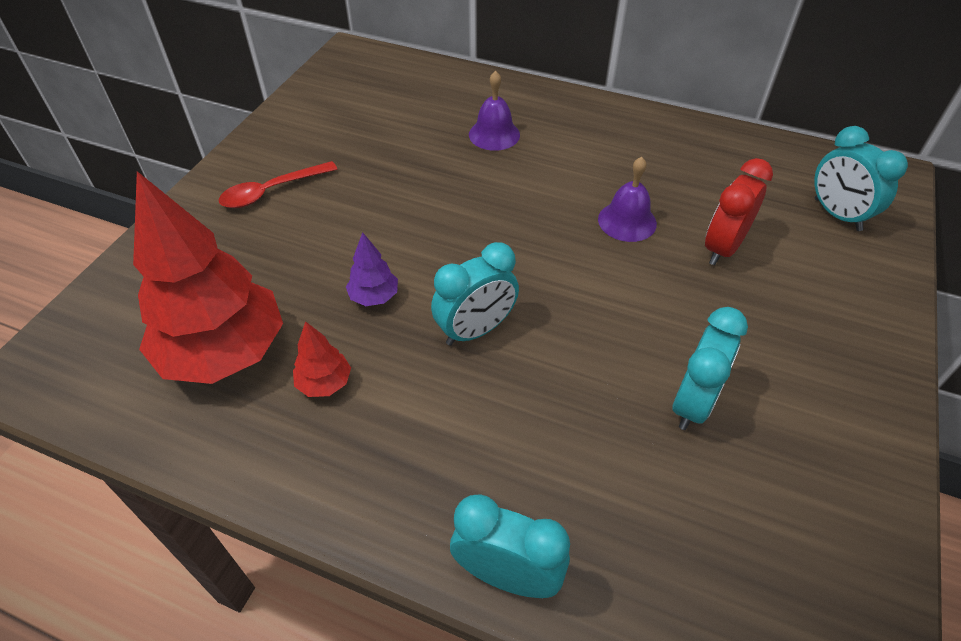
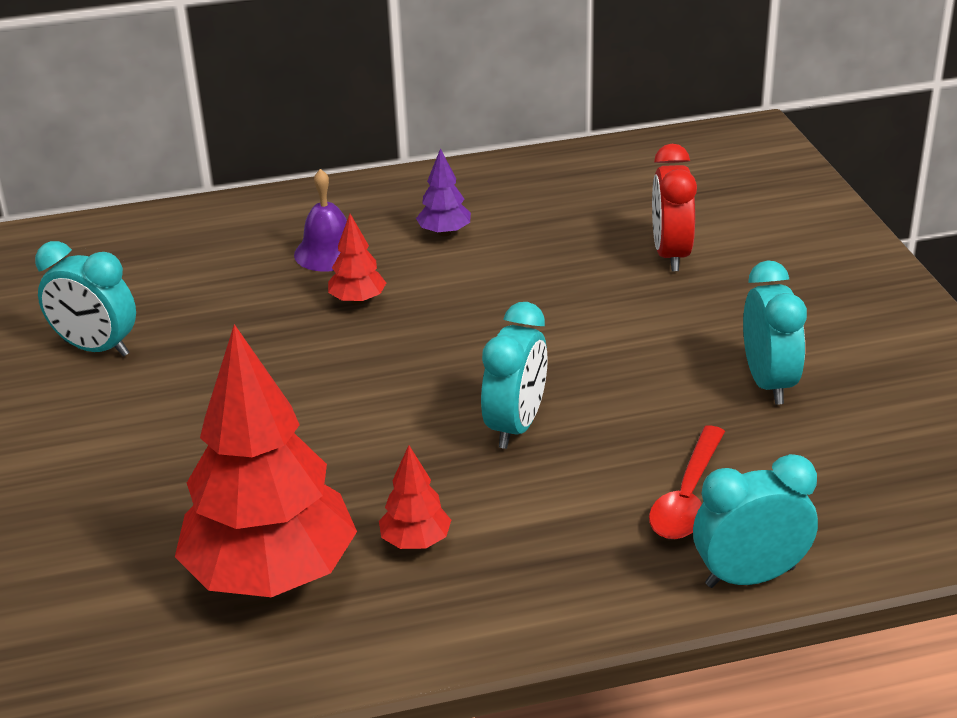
camera: 35 degrees left, 15 degrees down
red spoon [219,161,337,208] -> red spoon moved to [649,426,725,539]
purple tree [346,232,398,306] -> purple tree moved to [416,148,471,236]
purple bell [598,157,657,242] -> none
turquoise clock [814,126,908,231] -> turquoise clock moved to [35,241,136,357]
none -> red tree [328,214,386,305]

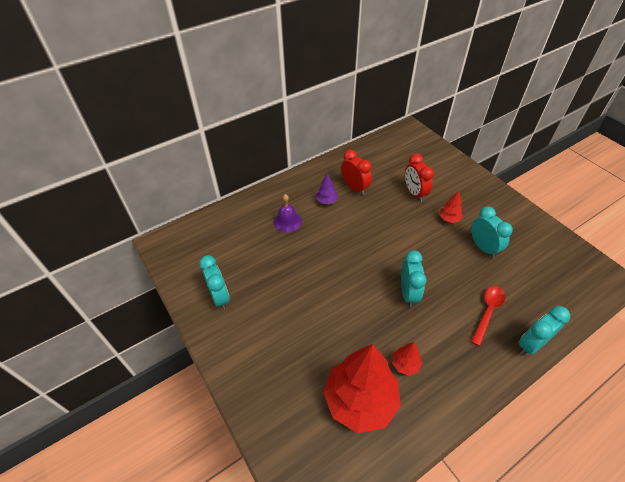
camera: 20 degrees left, 15 degrees up
turquoise clock [35,241,136,357] -> turquoise clock turned 120 degrees counterclockwise [199,255,230,310]
red tree [328,214,386,305] -> red tree moved to [439,191,463,223]
red spoon [649,426,725,539] -> red spoon turned 150 degrees counterclockwise [471,286,506,346]
none -> red clock [341,149,372,195]

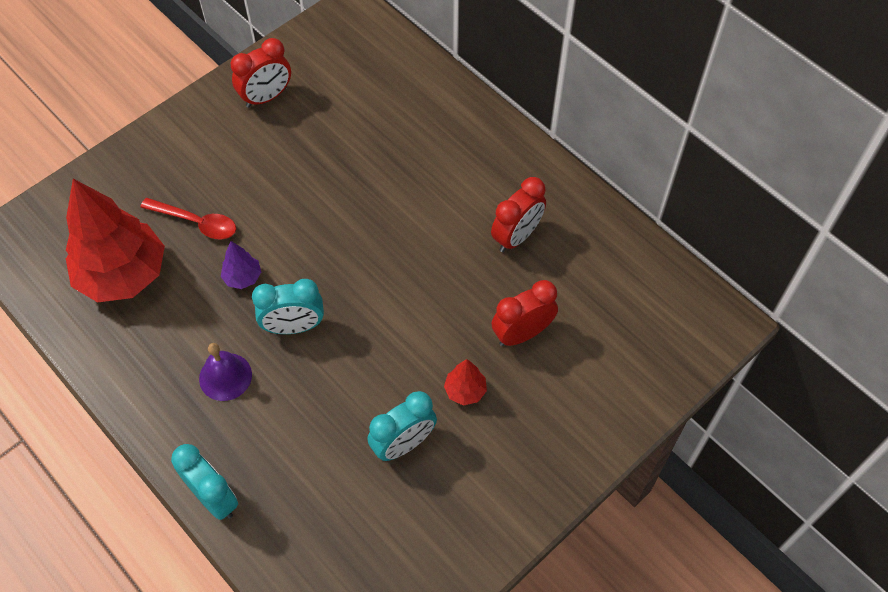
camera: 80 degrees right, 10 degrees up
turquoise clock [199,255,230,310] -> red clock [231,38,291,108]
purple bell [274,194,302,233] -> purple bell moved to [199,343,252,401]
purple tree [316,173,338,204] -> purple tree moved to [221,241,261,289]
red tree [392,342,422,376] -> none
red spoon [471,286,506,346] -> red spoon moved to [140,198,236,239]

